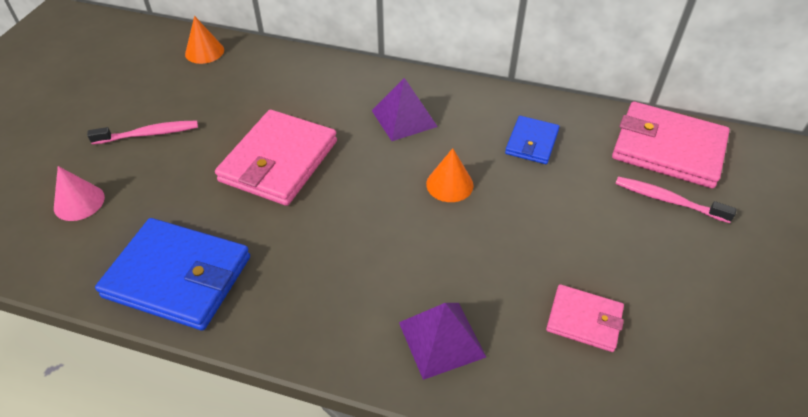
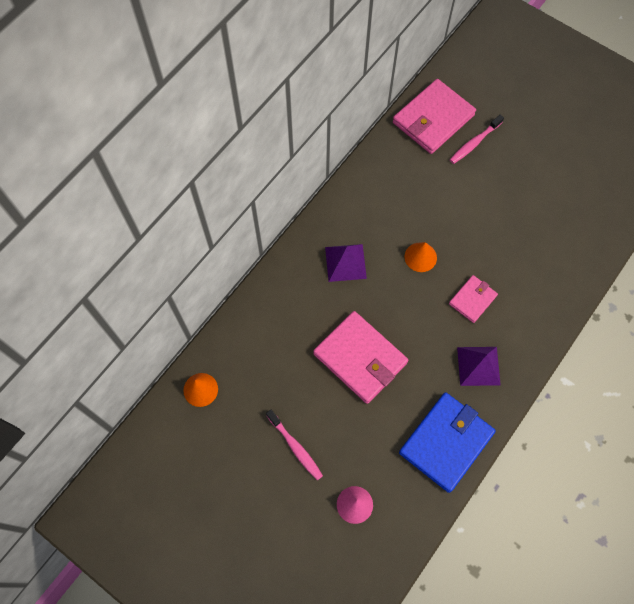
camera: 70 degrees left, 20 degrees up
pink toothbrush [87,120,198,145] -> pink toothbrush turned 135 degrees clockwise [266,410,323,480]
purple pyramid [399,303,486,380] -> purple pyramid moved to [457,347,501,386]
blue wallet [505,116,560,164] -> none
pink wallet [546,284,624,352] -> pink wallet moved to [449,275,498,323]

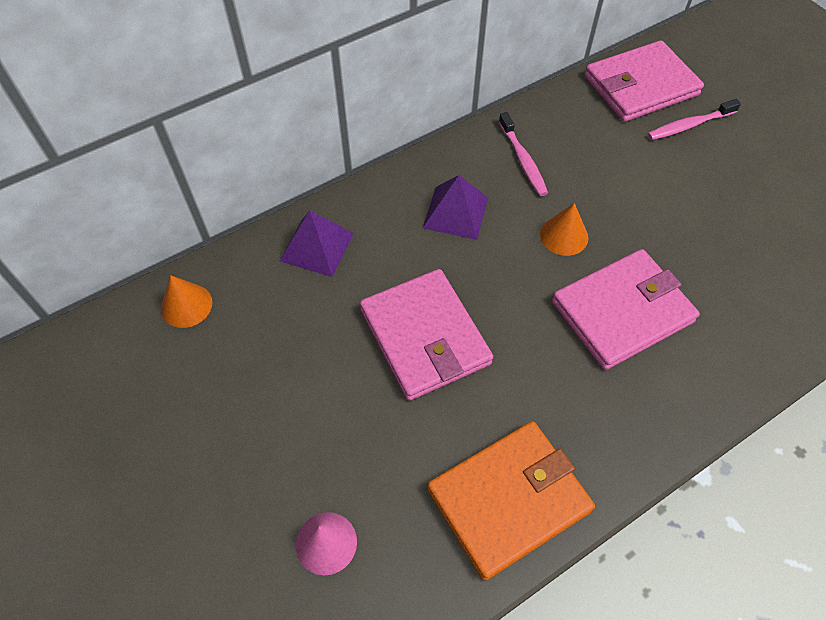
camera: 20 degrees right, 10 degrees down
pink toothbrush [266,410,323,480] -> pink toothbrush moved to [499,112,548,196]
blue wallet [399,392,496,493] -> orange wallet [427,421,595,581]
pink wallet [449,275,498,323] -> pink wallet [552,249,700,370], size x1.85
purple pyramid [457,347,501,386] -> purple pyramid moved to [280,211,354,277]

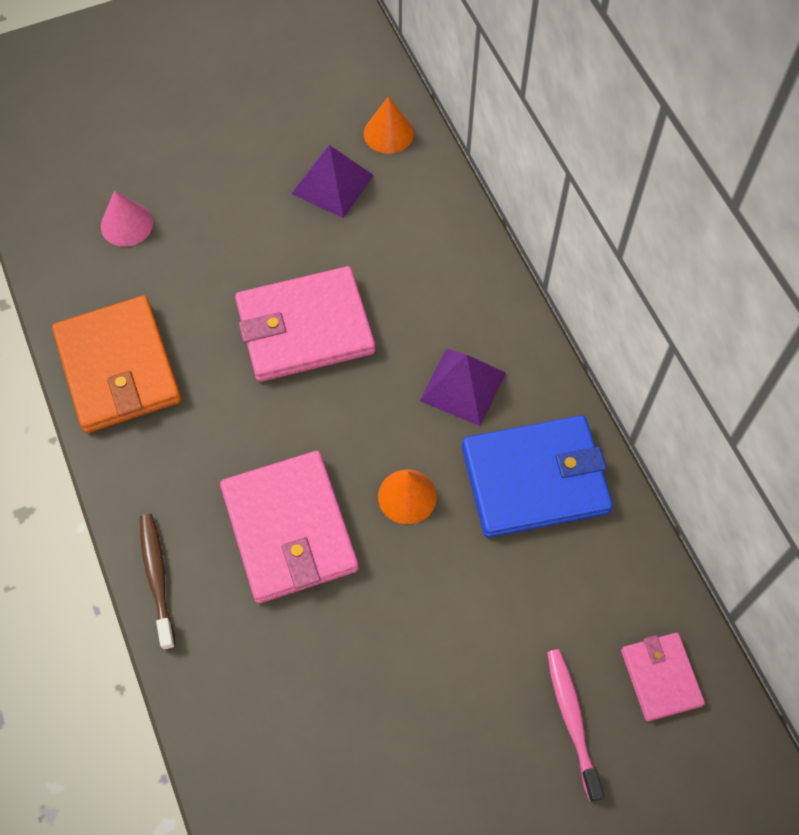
camera: 100 degrees right, 5 degrees up
purple pyramid [280,211,354,277] -> purple pyramid moved to [292,145,374,218]
pink toothbrush [499,112,548,196] -> blue wallet [462,415,613,538]
pink wallet [584,40,704,122] -> pink wallet [621,633,705,721], size x0.54
none -> brown toothbrush [140,514,175,650]

